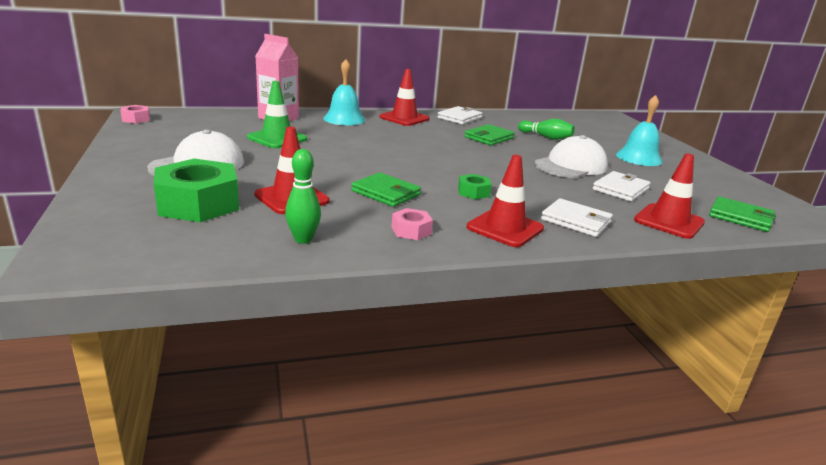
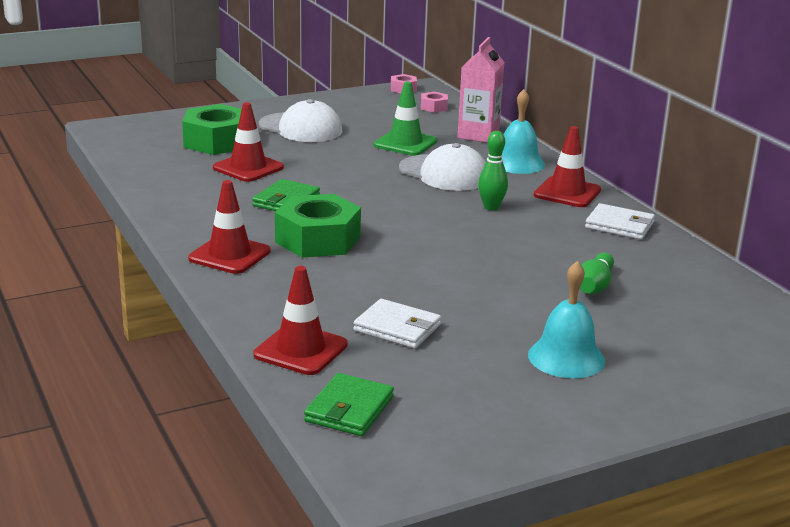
camera: 80 degrees right, 0 degrees up
green bowling pin [285,149,321,244] -> green bowling pin moved to [478,131,508,211]
pink nut [392,208,433,240] -> pink nut moved to [421,92,448,113]
green nut [458,174,492,200] -> green nut [275,194,361,258], size x2.14
green wallet [464,124,515,145] -> none
white cap [535,135,608,178] -> white cap moved to [399,143,486,191]
white wallet [541,198,613,237] -> none

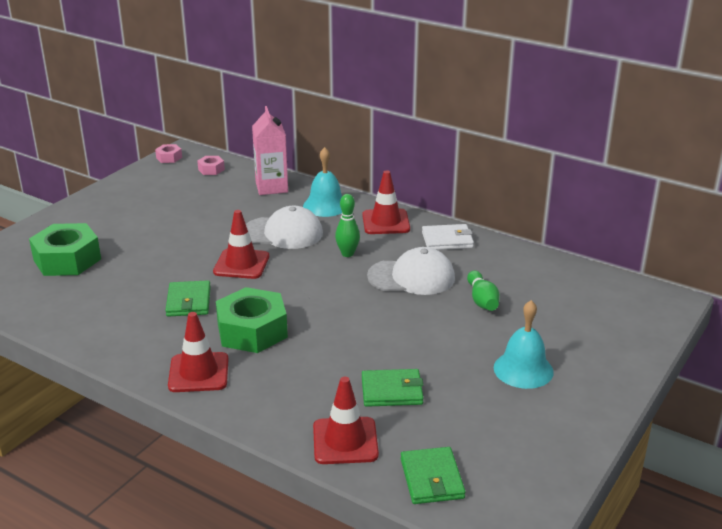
camera: 30 degrees left, 5 degrees up
red traffic cone [213,102,284,182] -> red traffic cone moved to [213,210,269,279]
white cap [259,99,342,142] -> white cap moved to [367,247,455,295]
white wallet [353,299,441,348] -> green wallet [362,369,424,407]
green traffic cone [374,81,437,156] -> none

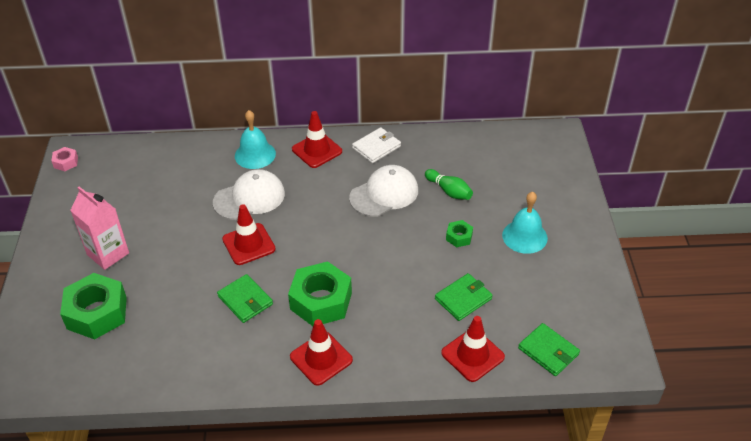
camera: 35 degrees left, 15 degrees up
pink nut [197,156,225,175] -> none
pink carton [252,106,288,195] -> pink carton moved to [70,187,129,270]
green bowling pin [335,194,360,257] -> none
none -> green nut [446,220,473,247]

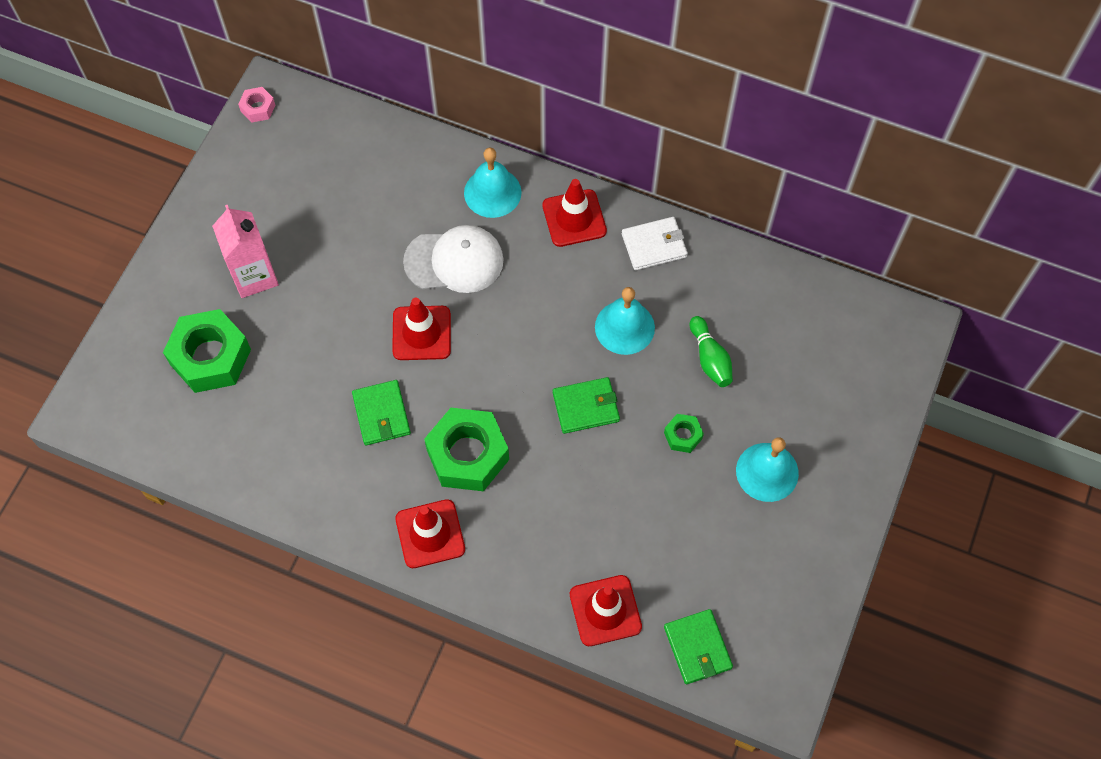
camera: 25 degrees right, 20 degrees up
white cap [349,165,418,217] -> turquoise bell [595,287,655,355]
green wallet [435,273,493,321] -> green wallet moved to [553,377,620,434]

